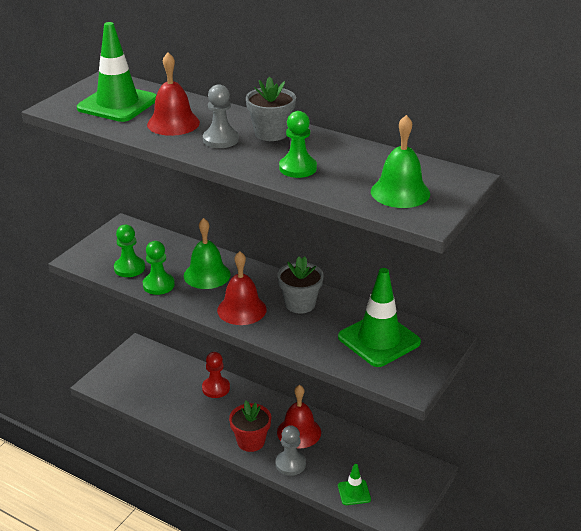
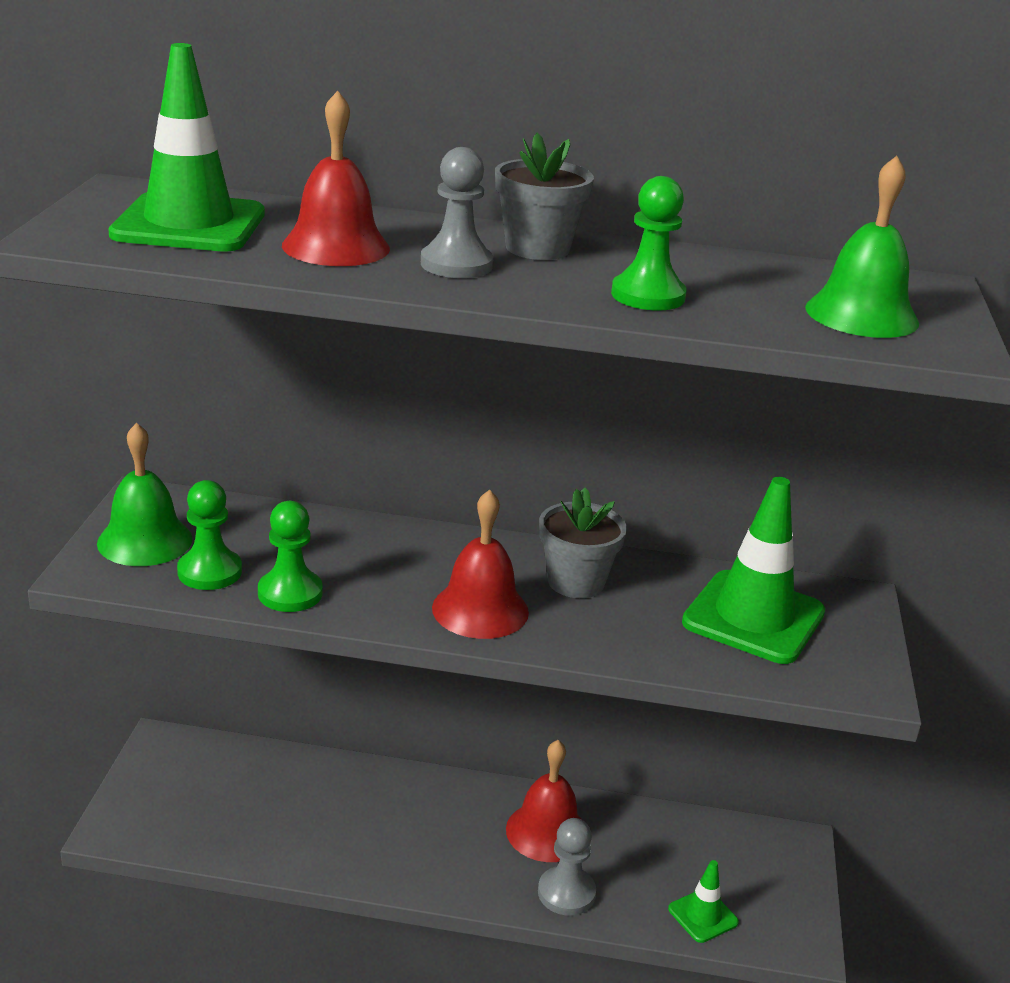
camera: 25 degrees left, 5 degrees down
green bell [184,218,231,289] -> green bell moved to [97,423,192,566]
red pawn [202,352,230,398] -> none
red flower pot [229,401,271,452] -> none

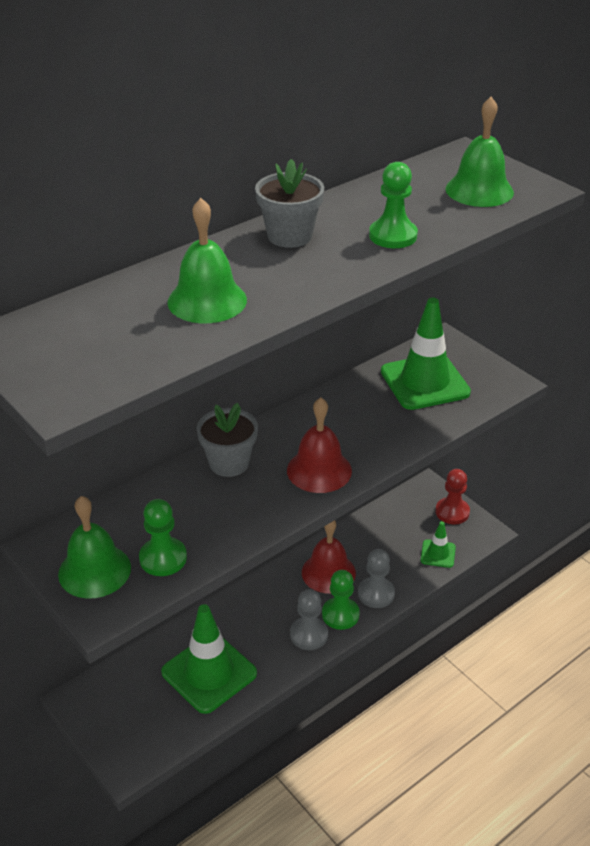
camera: 45 degrees left, 10 degrees up
green traffic cone [108,43,265,252] -> green traffic cone moved to [161,604,257,714]
green pawn [258,501,323,612] -> green pawn moved to [322,570,360,630]
red bell [282,91,390,266] -> green bell [167,198,247,323]
grey pawn [421,147,493,278] -> grey pawn moved to [290,589,328,650]
grey flower pot [539,488,627,598] -> grey flower pot moved to [197,403,258,477]
none -> red pawn [435,469,470,524]

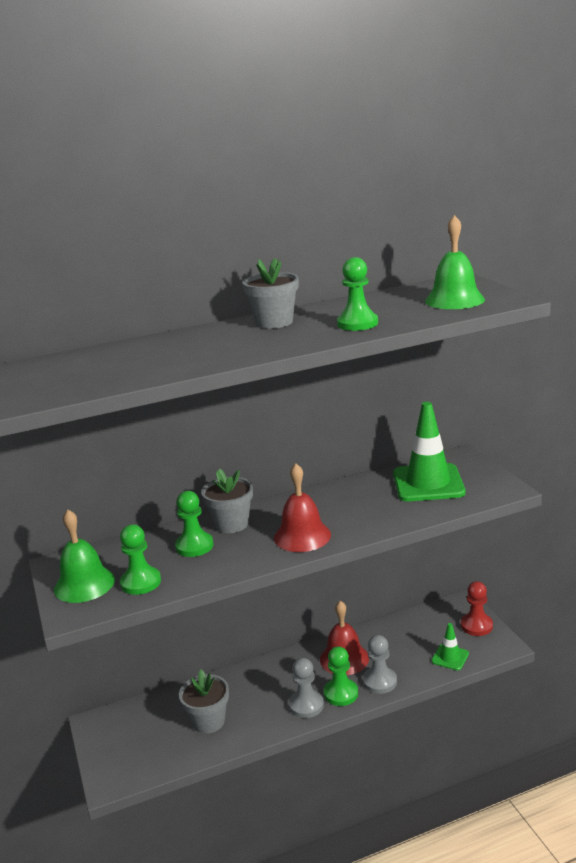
camera: 20 degrees right, 15 degrees down
green traffic cone [161,604,257,714] -> grey flower pot [179,670,229,734]
green bell [167,198,247,323] -> none
none -> green pawn [175,491,214,557]

